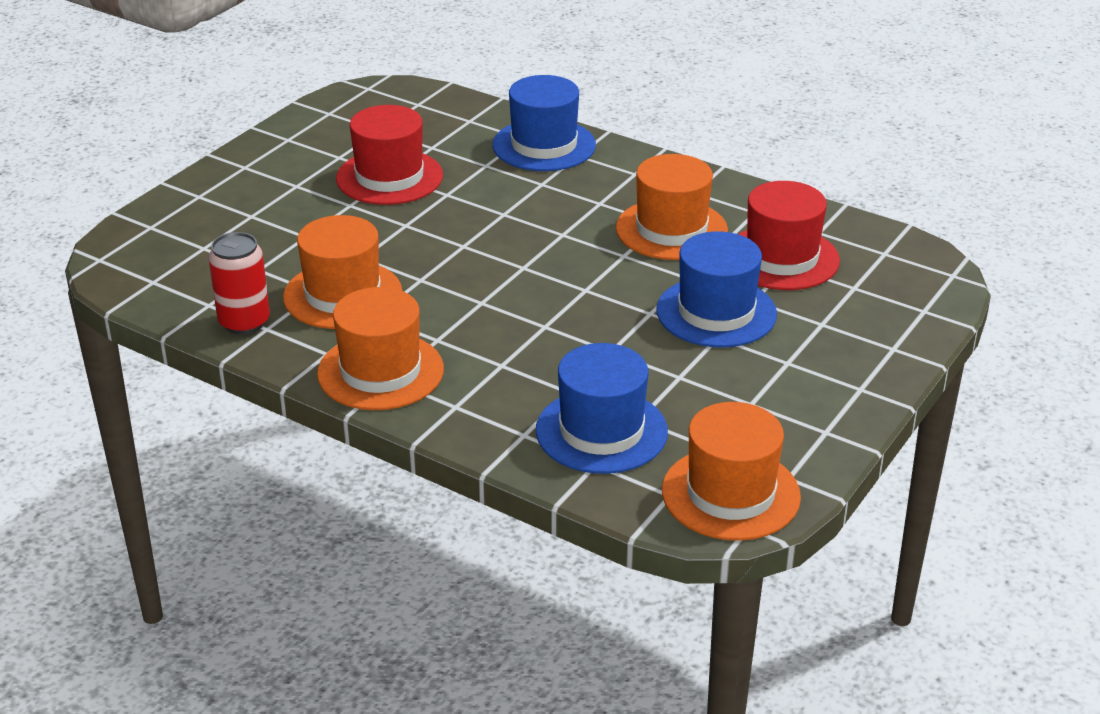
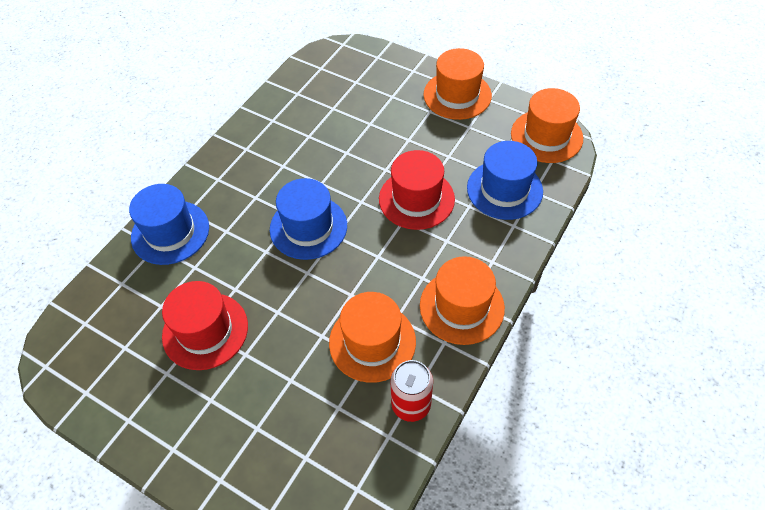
camera: 90 degrees left, 20 degrees up
orange hat [616,154,728,260] -> orange hat moved to [423,48,492,120]
blue hat [656,231,777,347] -> blue hat moved to [270,178,347,260]
red hat [739,181,840,290] -> red hat moved to [379,150,455,230]

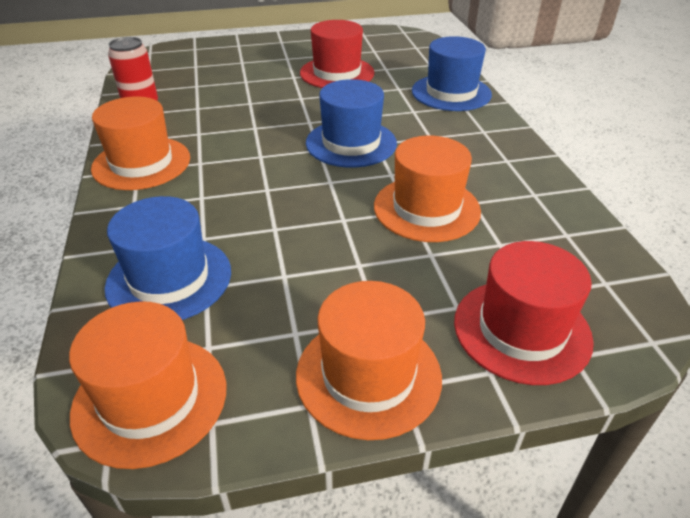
camera: 135 degrees right, 15 degrees down
orange hat [329,292,416,383] -> orange hat moved to [374,136,481,242]
red hat [379,150,455,230] -> red hat moved to [454,241,594,385]

